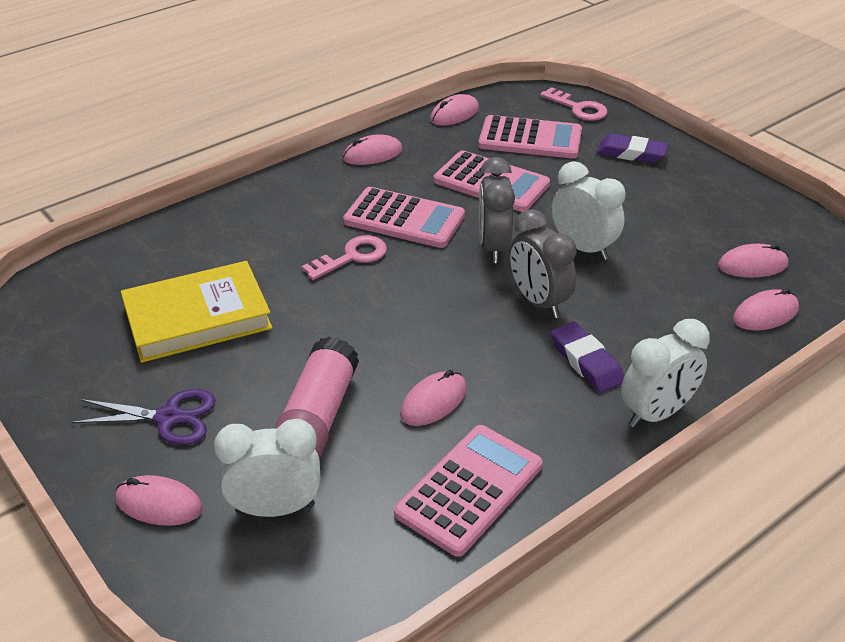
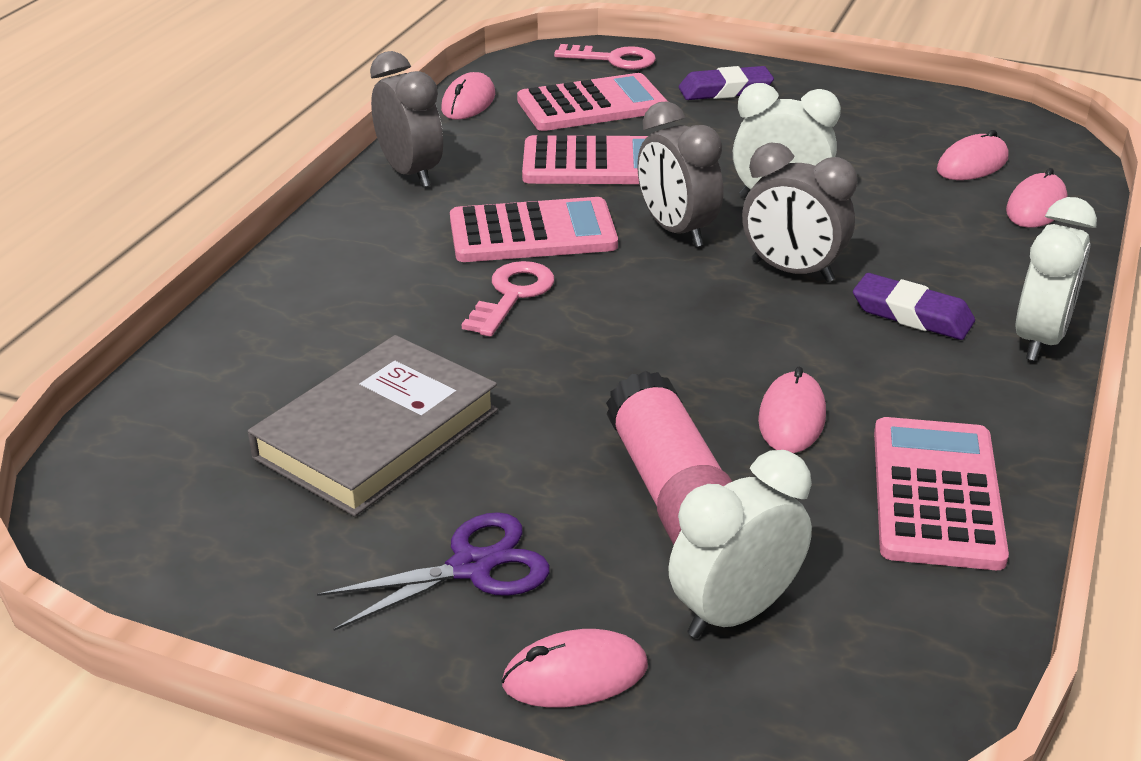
camera: 30 degrees left, 5 degrees down
yellow book [121,261,272,363] -> grey book [248,335,498,517]
pink mouse [343,134,403,165] -> grey clock [370,51,443,188]

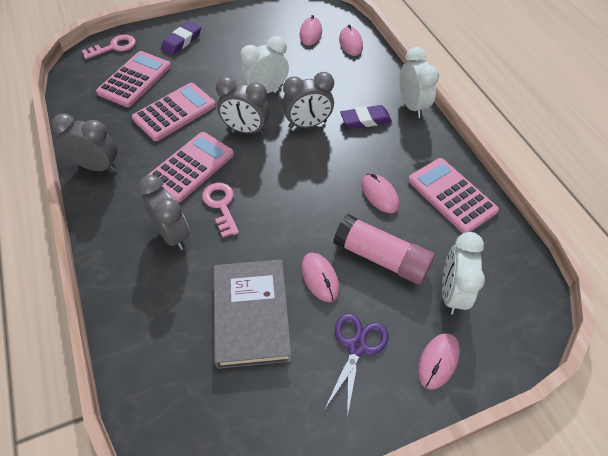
camera: 45 degrees left, 20 degrees up
pink mouse [441,72,495,120] -> pink mouse moved to [301,253,339,302]
none -> grey clock [138,175,190,250]

